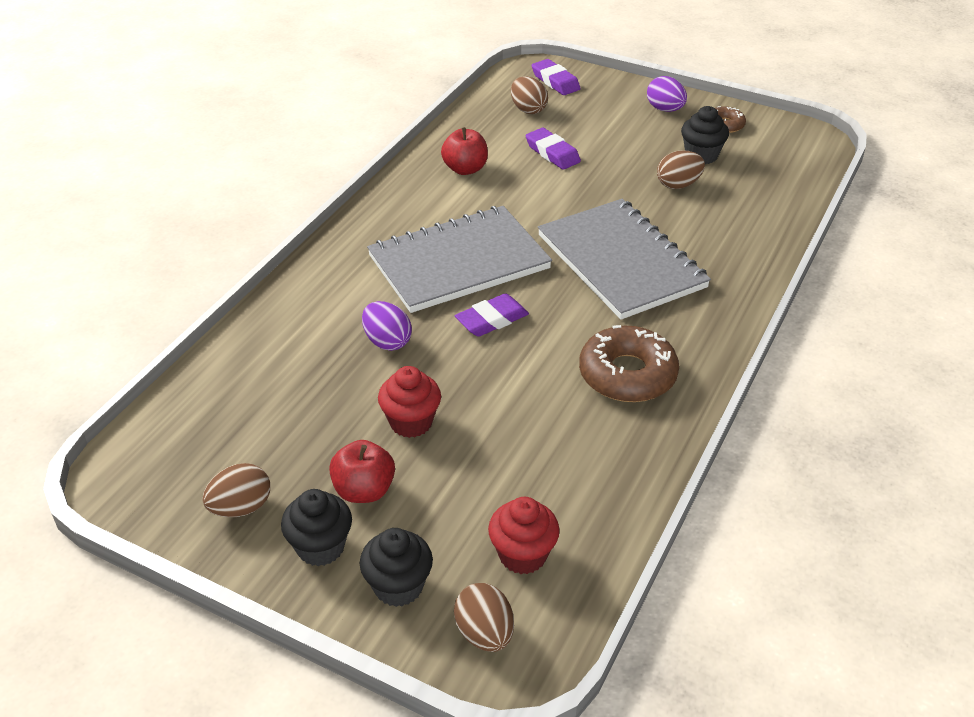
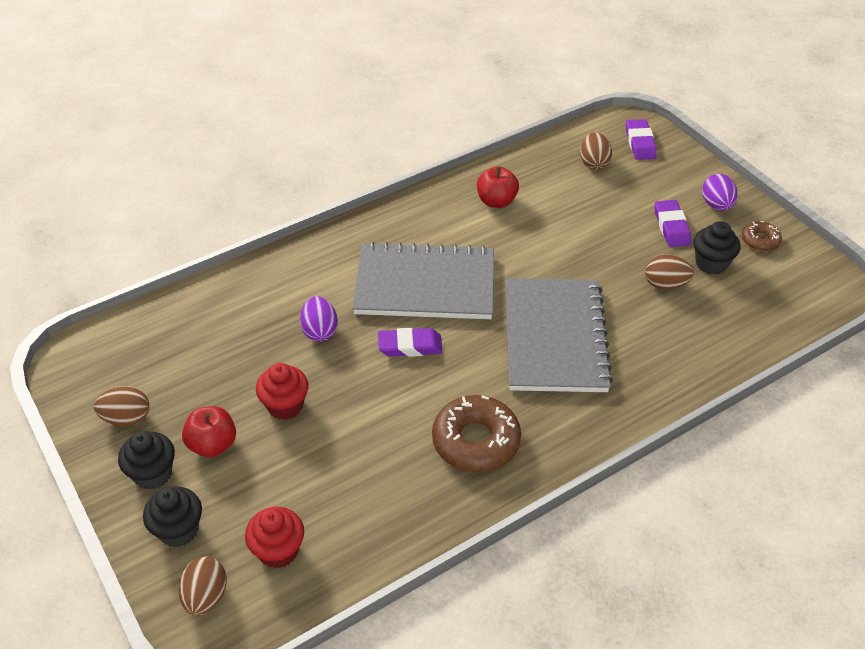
camera: 30 degrees right, 5 degrees up
purple eraser [525,128,581,170] -> purple eraser moved to [655,200,691,247]

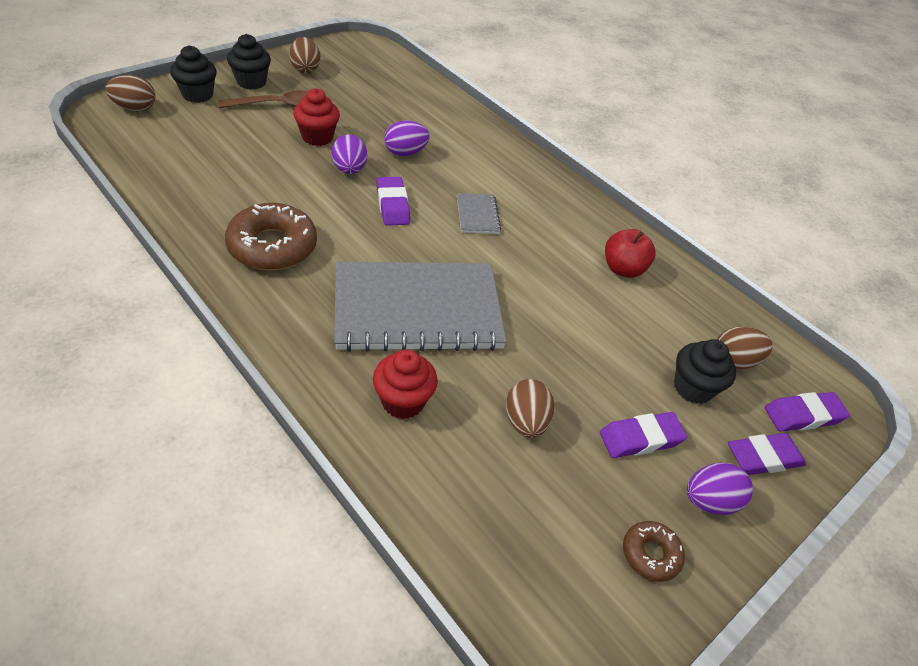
camera: 75 degrees right, 0 degrees up
red apple [182,406,236,458] -> brown spoon [218,90,308,108]
red cupcake [245,507,304,569] -> red cupcake moved to [373,350,438,419]
grey notebook [352,241,494,319] -> grey notebook [457,193,501,234], size x0.41
black cupcake [693,221,741,275] -> black cupcake moved to [674,339,736,404]
none -> purple egg [332,134,367,174]
none -> purple eraser [728,433,806,475]

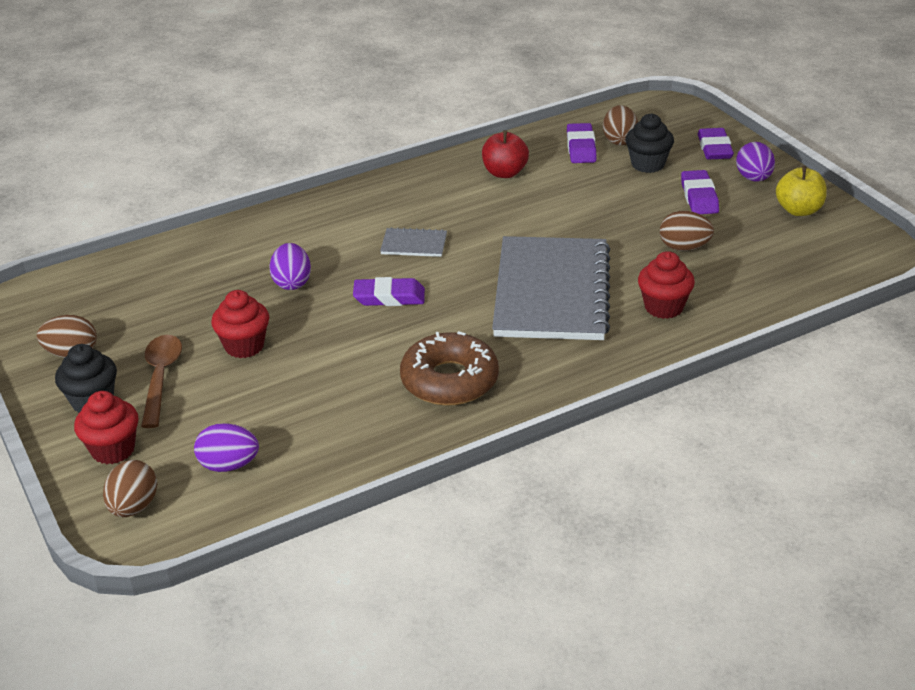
camera: 70 degrees left, 10 degrees down
black cupcake [170,45,217,103] -> red cupcake [74,391,138,464]
purple egg [332,134,367,174] -> purple egg moved to [194,423,259,472]
brown donut [623,521,685,582] -> yellow apple [776,166,827,216]
purple eraser [765,392,850,432] -> purple eraser moved to [567,123,597,163]

